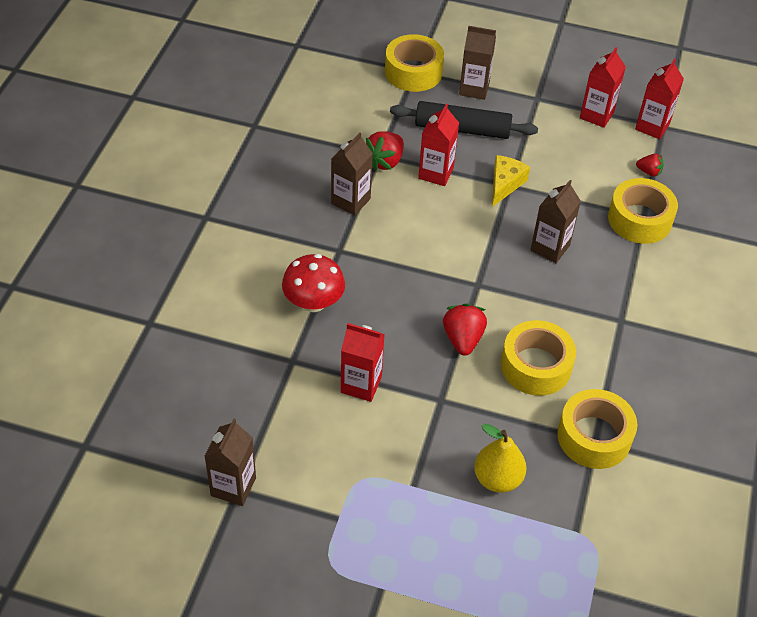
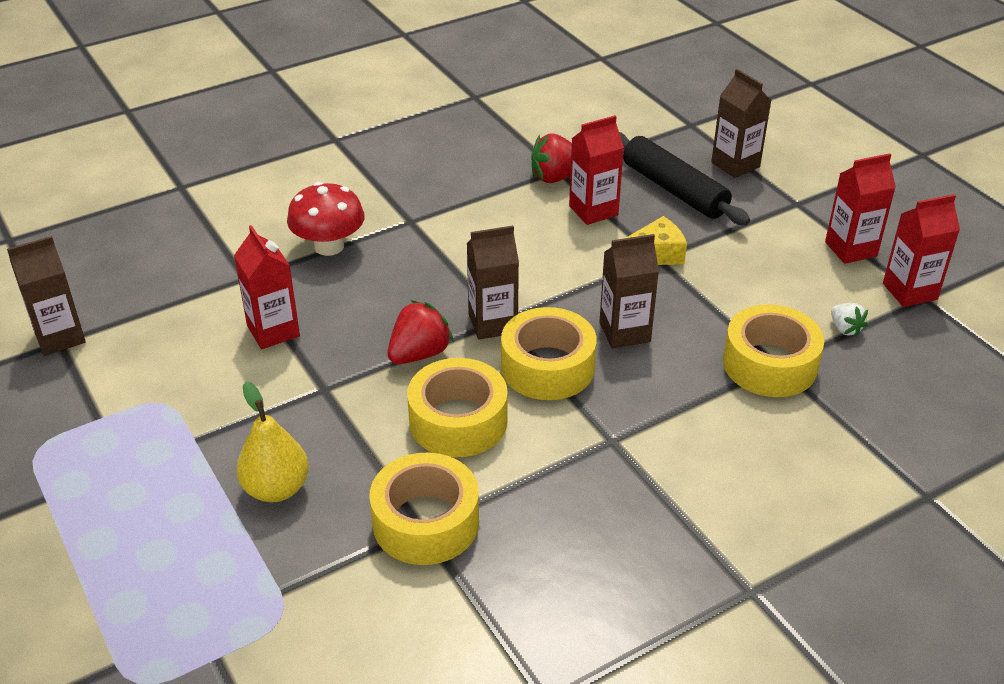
camera: 45 degrees right, 10 degrees down
brown carton [331,132,373,216] -> brown carton moved to [467,226,519,340]
yellow tape [385,34,444,92] -> yellow tape moved to [501,307,597,400]
red strawberry [636,154,664,177] -> white strawberry [831,303,868,337]

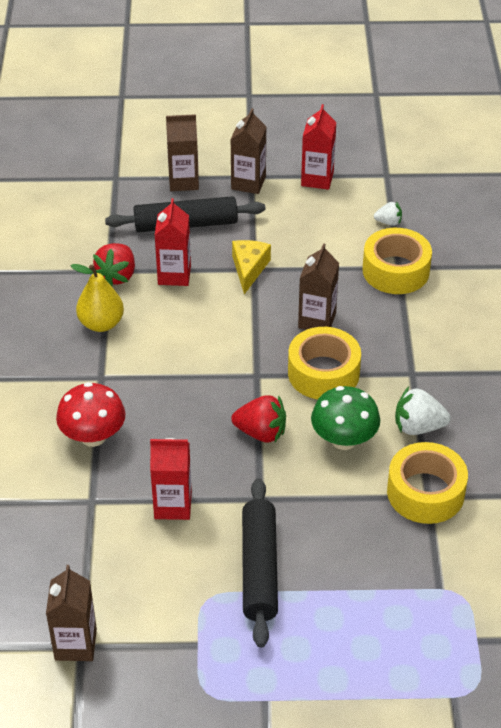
camera: 60 degrees left, 5 degrees up
yellow pear [236,382,309,502] -> yellow pear moved to [71,264,124,332]
red strawberry [387,300,454,364] -> red strawberry turned 120 degrees clockwise [231,395,286,442]
yellow tape [407,358,508,458] -> green mushroom [311,386,380,450]
brown carton [467,226,519,340] -> brown carton moved to [230,108,266,194]
red carton [883,194,960,307] -> none
none -> black rolling pin [242,478,278,648]
none -> white strawberry [395,387,451,435]

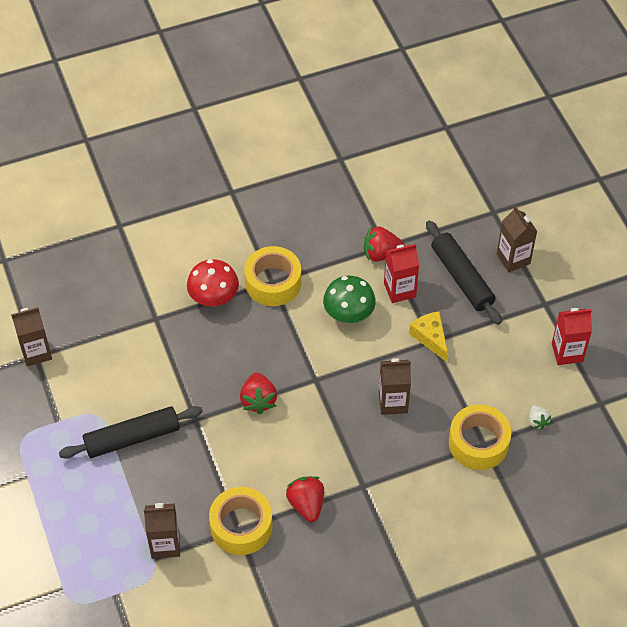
camera: 70 degrees right, 10 degrees up
yellow pear [71,264,124,332] -> none
red carton [150,438,192,520] -> none
brown carton [230,108,266,194] -> brown carton moved to [144,503,180,559]
yellow cheese [232,240,271,294] -> yellow cheese turned 105 degrees counterclockwise [409,311,448,362]
yellow tape [288,327,361,399] -> yellow tape moved to [244,246,301,306]
green mushroom [311,386,380,450] -> green mushroom moved to [323,276,376,323]
white strawberry [395,387,451,435] -> red strawberry [286,476,324,522]

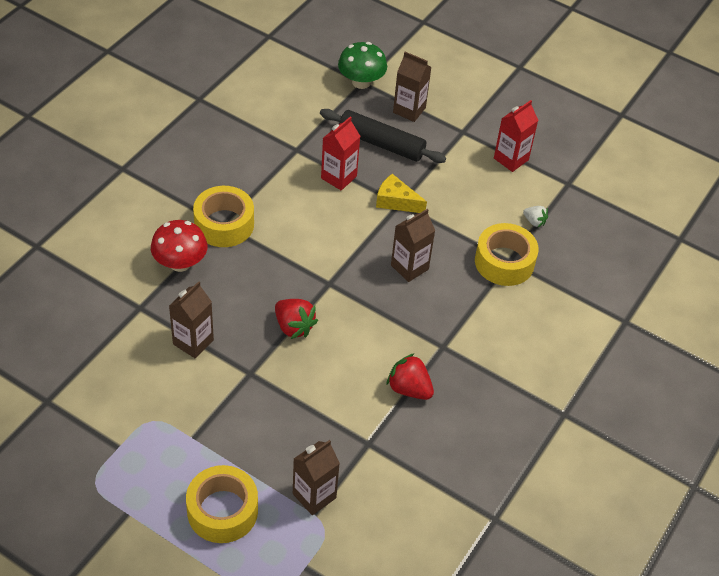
camera: 40 degrees left, 5 degrees down
brown carton [11,307,52,366] -> brown carton moved to [169,281,214,358]
black rolling pin [59,406,203,459] -> none
yellow tape [209,487,273,555] -> yellow tape moved to [186,465,258,543]
green mushroom [323,276,376,323] -> green mushroom moved to [338,42,387,89]
red strawberry [364,226,405,262] -> none

